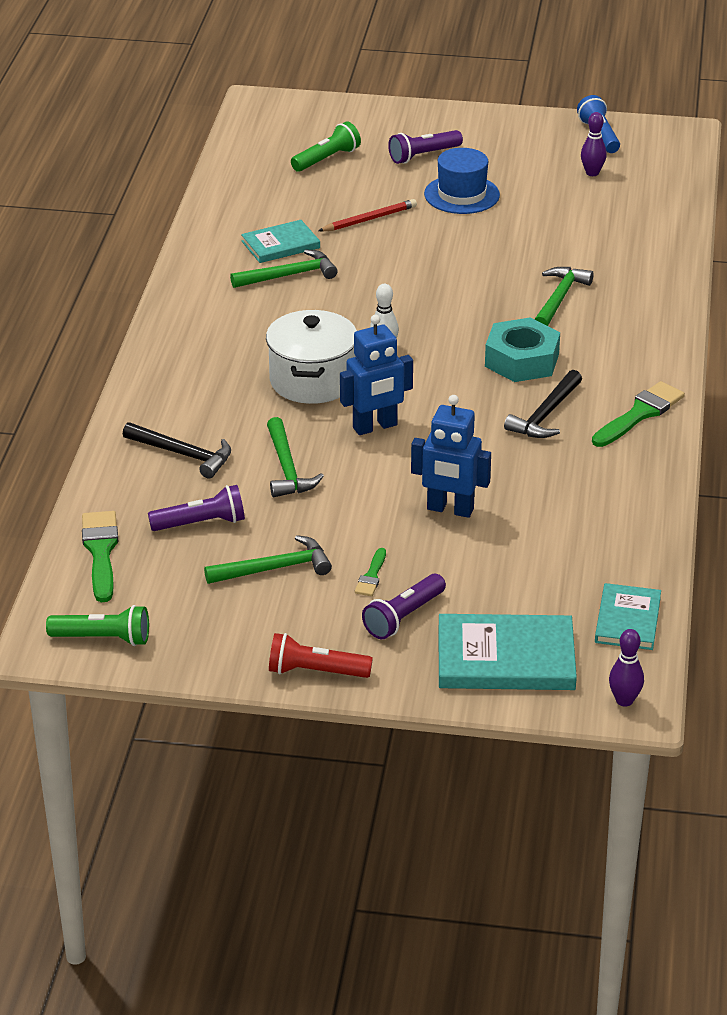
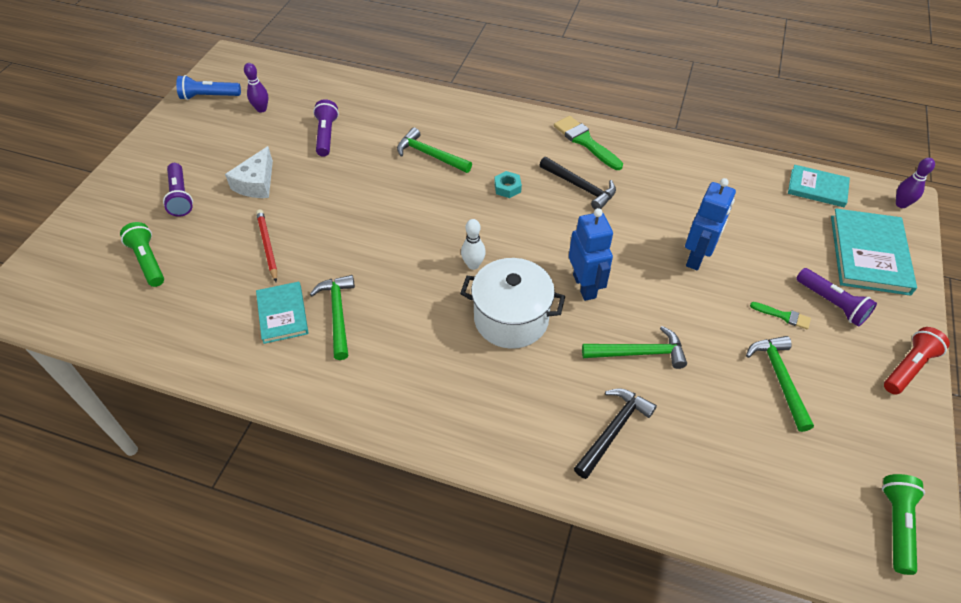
camera: 80 degrees left, 15 degrees up
green brush [82,511,118,602] -> none
purple flashlight [148,485,245,531] -> purple flashlight moved to [313,99,339,157]
red flashlight [269,633,373,678] -> red flashlight turned 150 degrees counterclockwise [884,327,950,395]
blue hat [424,148,500,214] -> white cheese [225,146,273,198]
turquoise nut [485,317,560,382] -> turquoise nut [494,171,522,198], size x0.48

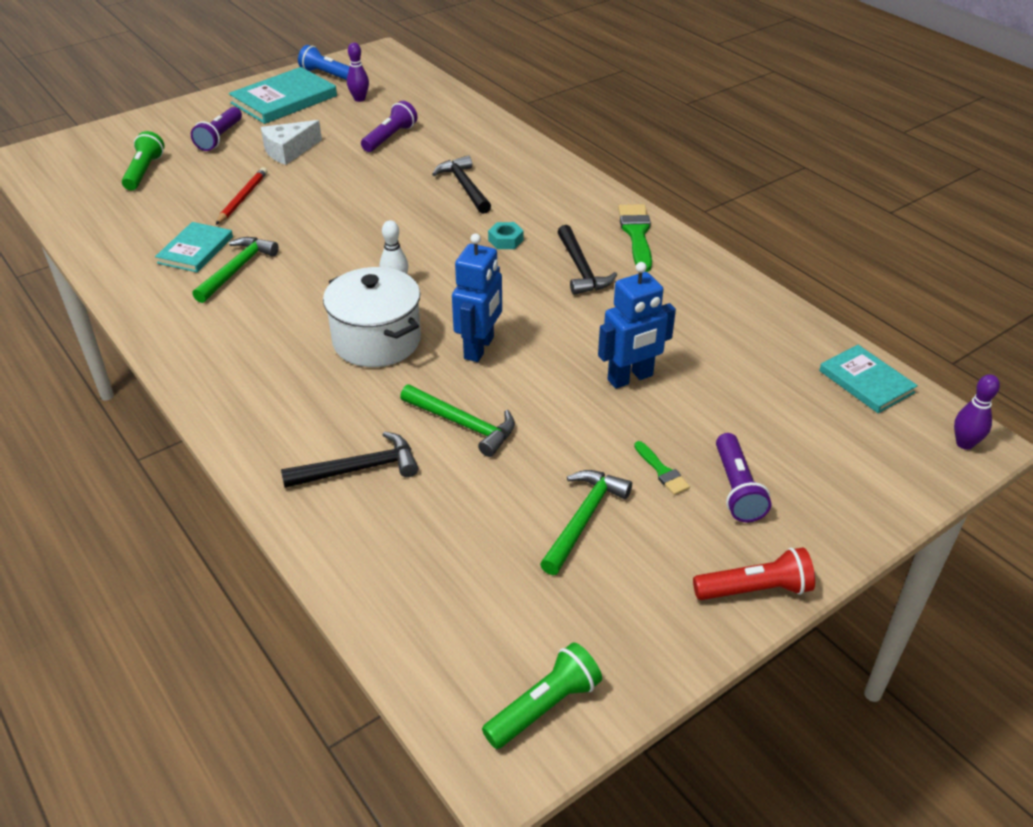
camera: 35 degrees right, 10 degrees down
green hammer [397,128,472,173] -> black hammer [432,155,491,214]
turquoise book [831,209,917,296] -> turquoise book moved to [229,67,337,124]

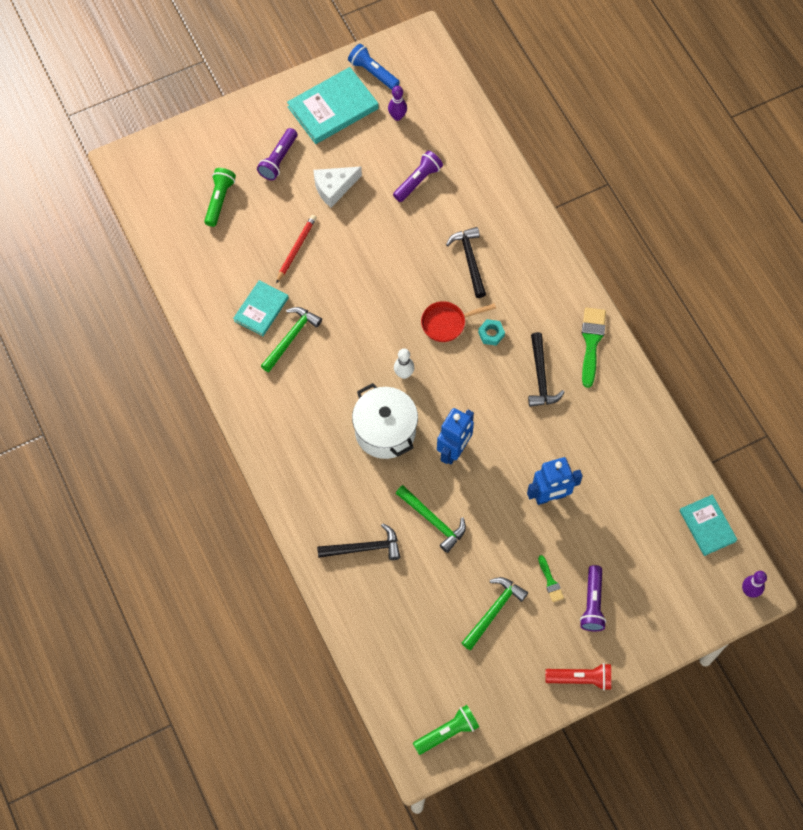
camera: 10 degrees right, 25 degrees up
none -> red pan [421,301,496,342]

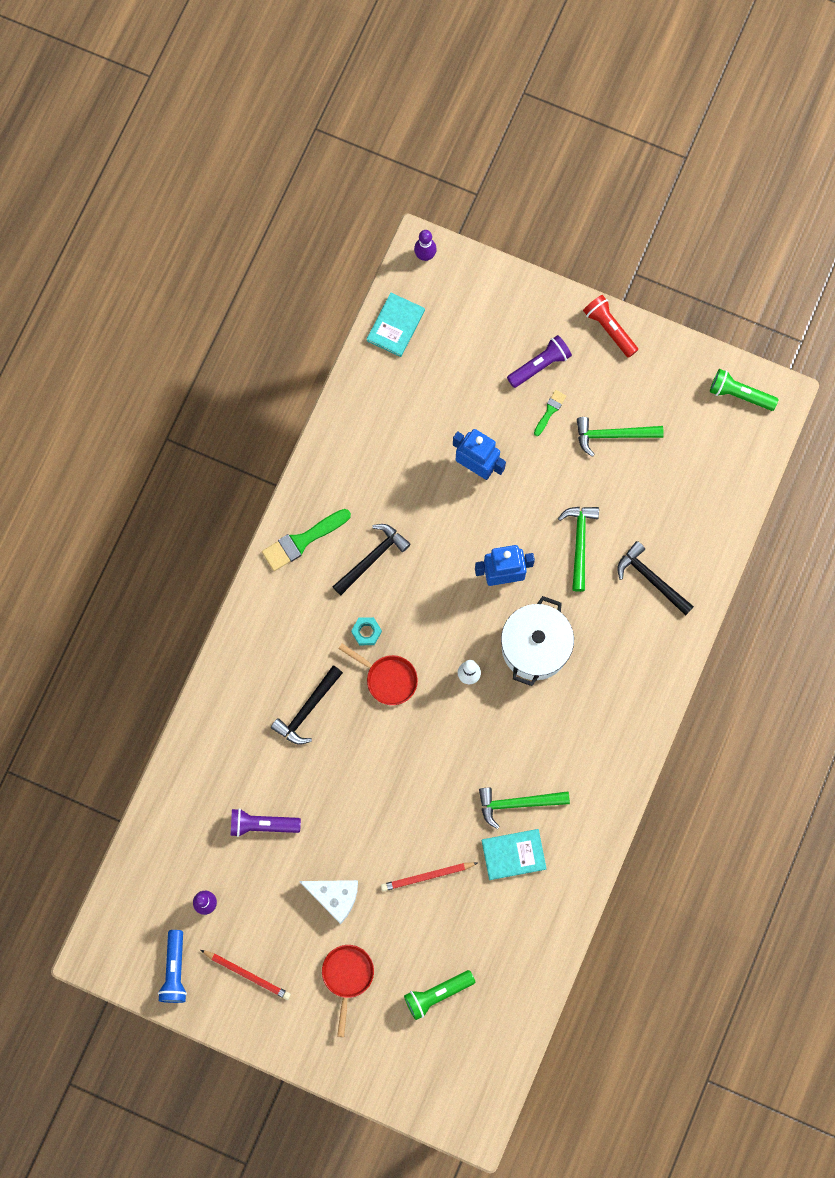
camera: 130 degrees left, 10 degrees up
purple flashlight [257,128,297,180] -> red pan [322,945,374,1037]
turquoise book [287,67,379,144] -> red pencil [201,950,291,1000]

